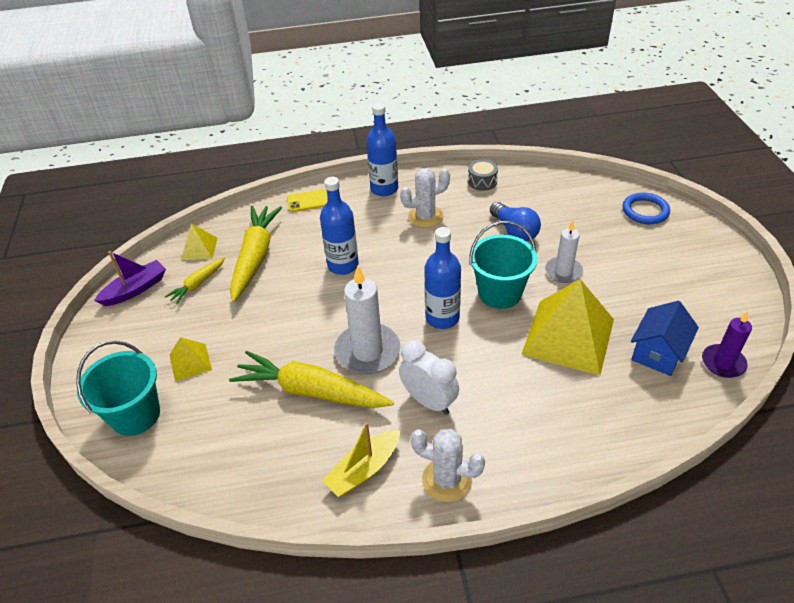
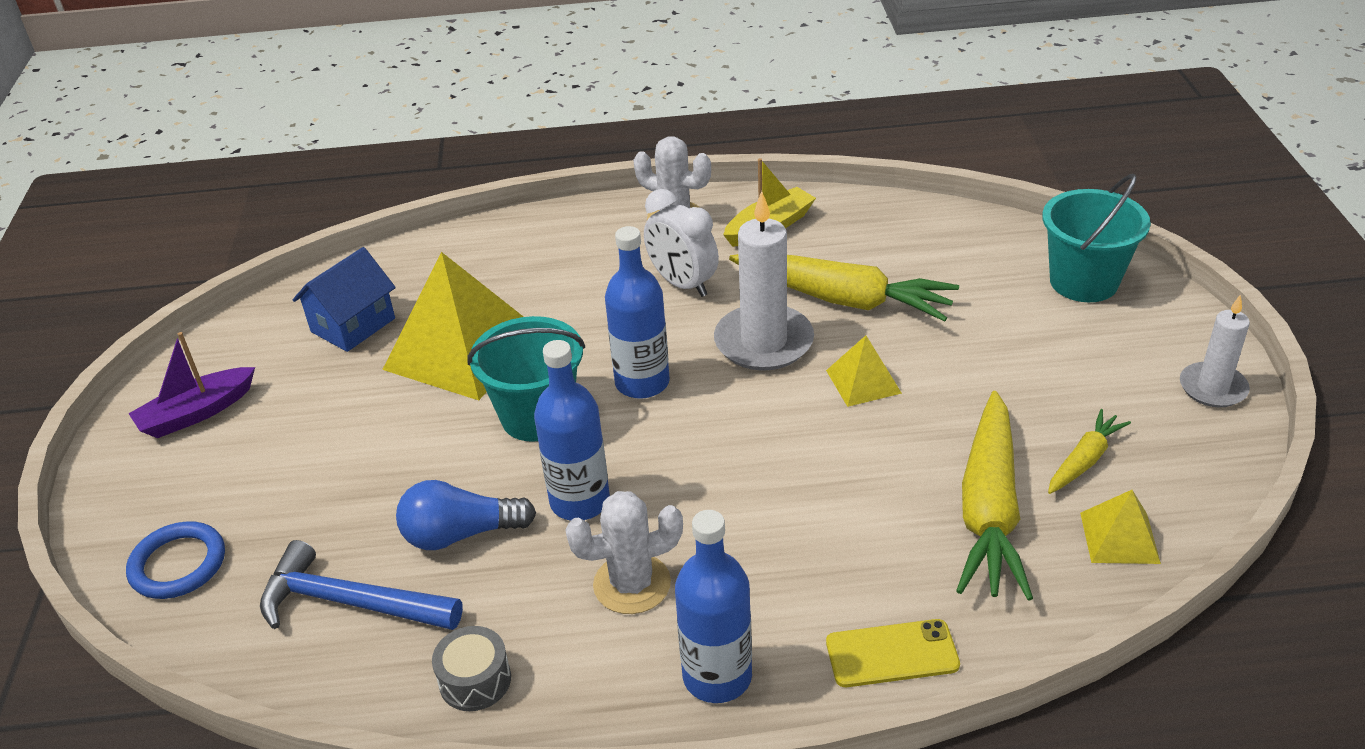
camera: 175 degrees left, 5 degrees down
purple boat [94,251,166,306] -> purple boat moved to [128,332,255,438]
yellow pyramid [170,337,212,382] -> yellow pyramid moved to [826,335,902,407]
blue bottle [320,177,359,275] -> blue bottle moved to [534,340,610,521]
blue light bulb [490,202,541,241] -> blue light bulb turned 75 degrees counterclockwise [396,480,536,550]
white candle [545,221,583,283] -> white candle moved to [1180,294,1250,407]
purple candle [702,311,752,378] -> none
none -> blue hammer [260,540,463,630]

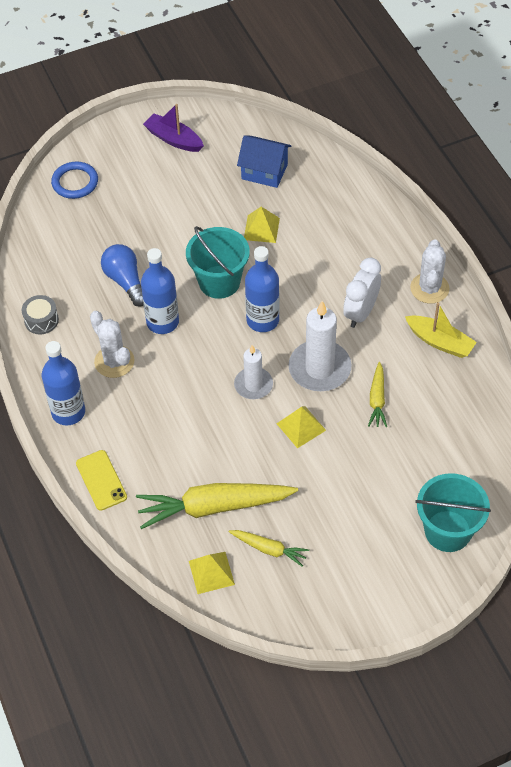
camera: 70 degrees right, 15 degrees up
blue hammer [260,540,463,630] -> none
yellow pyramid [382,252,523,400] -> yellow pyramid [244,207,280,243], size x0.48
yellow carrot [729,254,959,321] -> yellow carrot [368,362,387,427], size x0.51
white candle [1180,294,1250,407] -> white candle moved to [234,345,273,399]

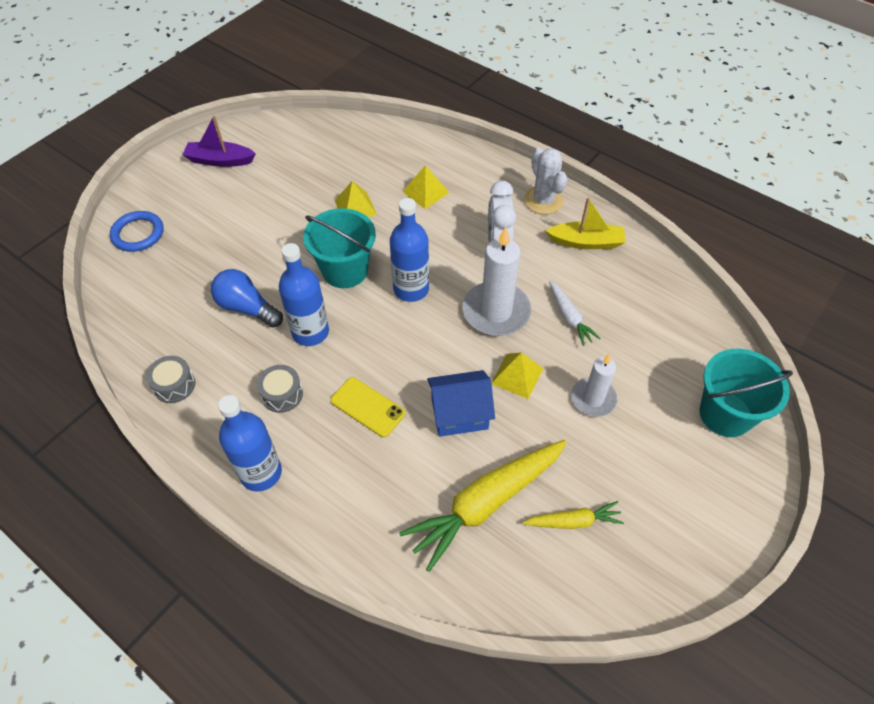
camera: 30 degrees left, 0 degrees up
yellow phone [76,450,127,511] -> yellow phone moved to [331,377,405,437]
white cactus [90,311,134,378] -> grey drum [257,365,303,413]
yellow pyramid [189,552,235,594] -> yellow pyramid moved to [402,165,450,209]
white candle [234,345,273,399] -> white candle moved to [571,354,617,417]
blue house [237,136,291,188] -> blue house moved to [427,370,495,437]
yellow carrot [368,362,387,427] -> white carrot [549,281,601,346]

